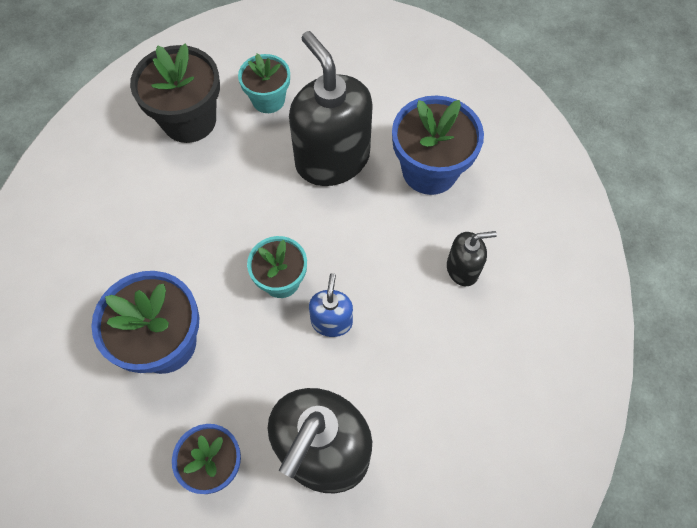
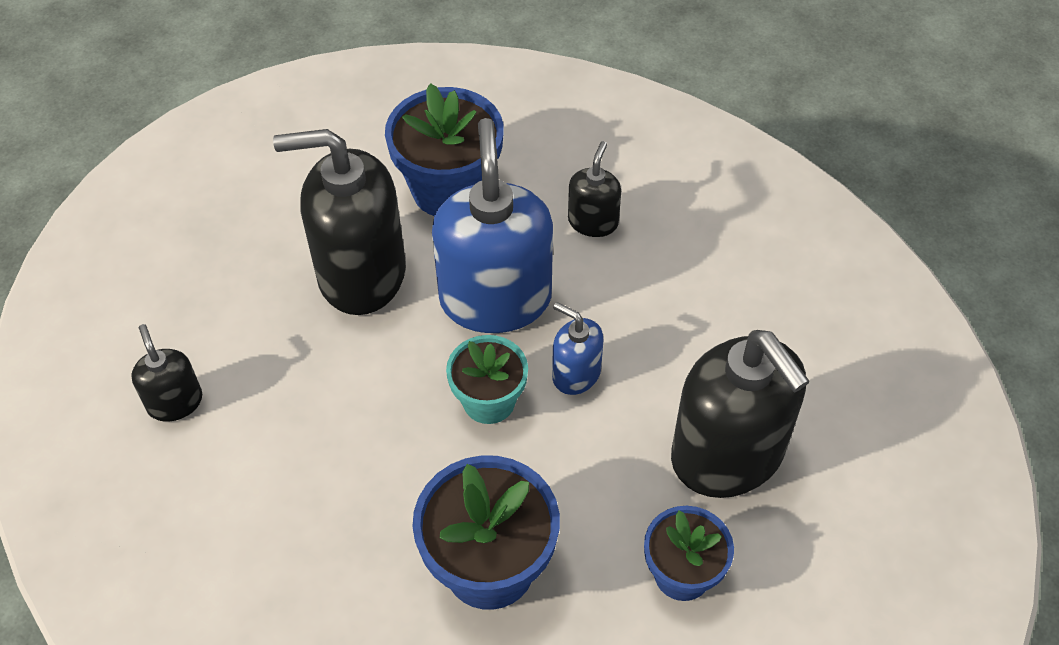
camera: 60 degrees left, 10 degrees down
black flower pot [130,44,220,143] -> black soap dispenser [131,324,202,422]
turquoise flower pot [238,54,290,113] -> none
none -> blue soap dispenser [432,118,553,333]

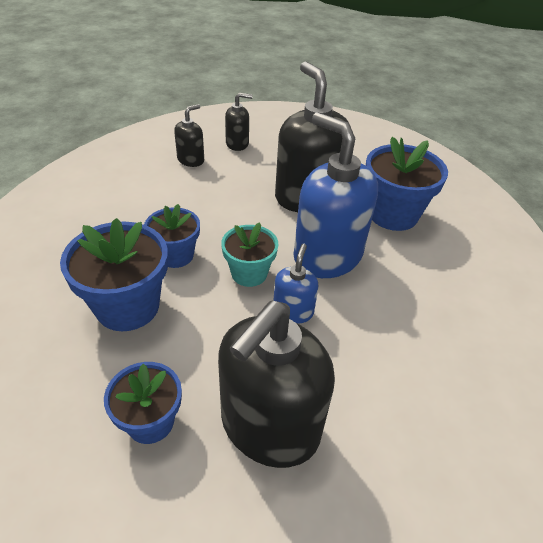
camera: 65 degrees right, 10 degrees down
blue soap dispenser [432,118,553,333] -> blue soap dispenser turned 105 degrees counterclockwise [294,112,378,278]
black soap dispenser [568,141,621,237] -> black soap dispenser moved to [225,93,253,151]
none -> blue flower pot [144,204,200,268]

